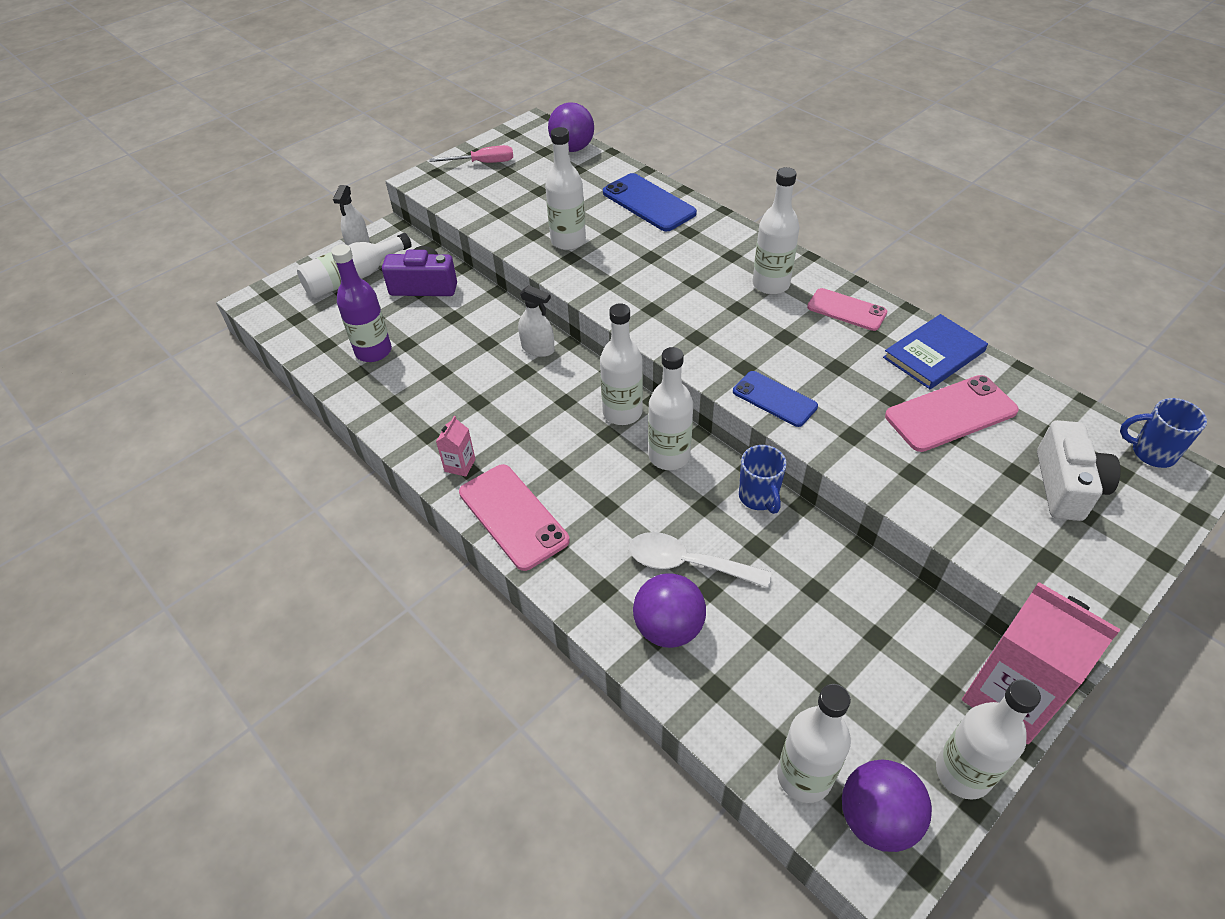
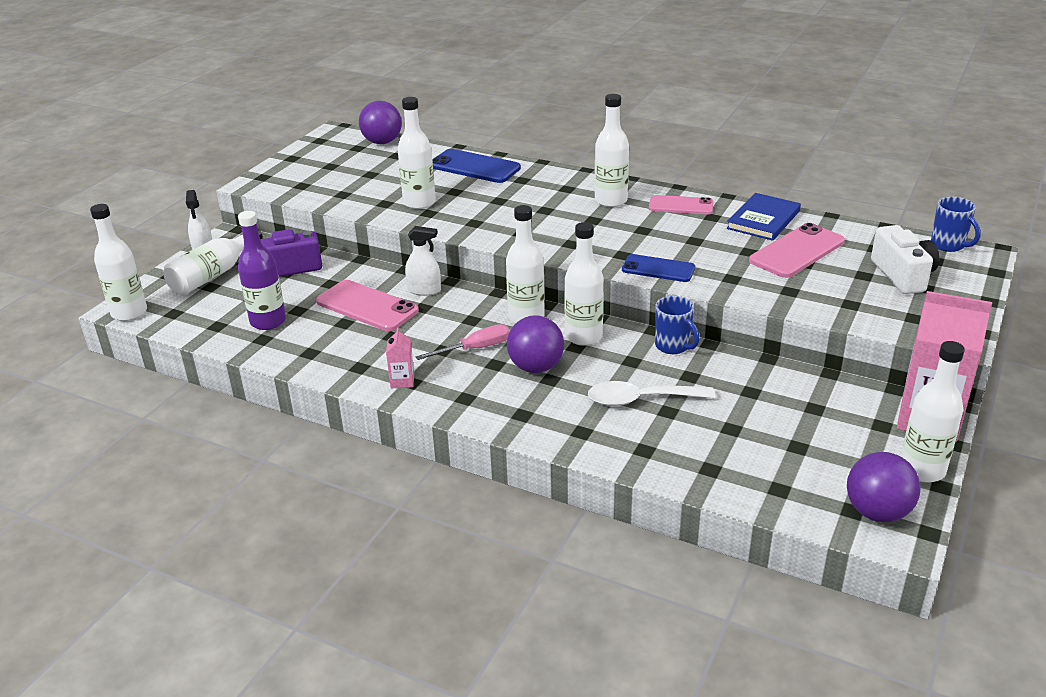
camera: 20 degrees left, 15 degrees down
pink screwdriver [429,145,513,163] -> pink screwdriver moved to [415,324,510,360]
pink phone [459,464,570,571] -> pink phone moved to [316,280,419,331]
purple ball [633,573,706,648] -> purple ball moved to [507,315,564,373]
white bottle [777,684,851,803] -> white bottle moved to [90,204,147,321]
blue mug [1120,398,1207,468] -> blue mug turned 120 degrees counterclockwise [931,197,981,252]

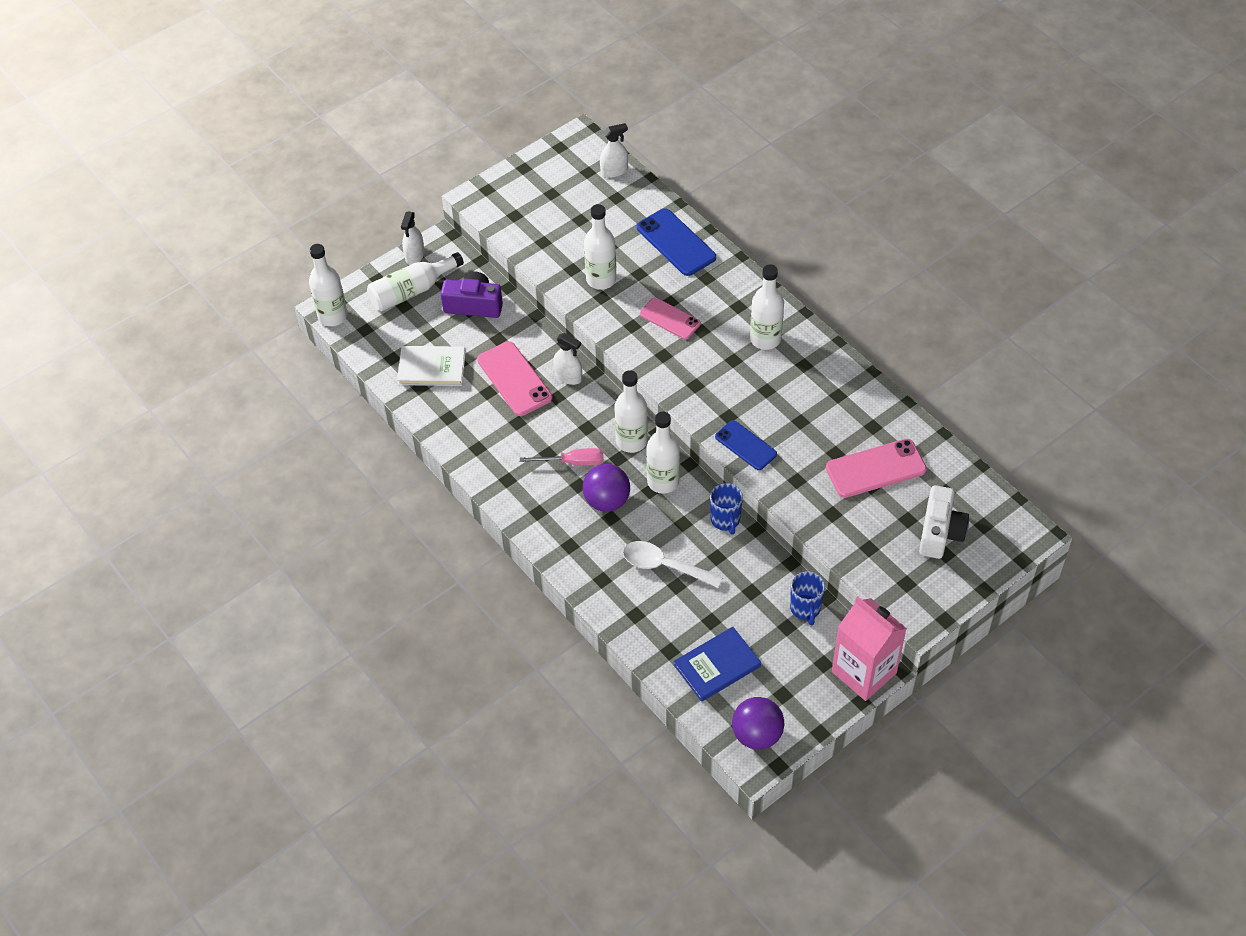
camera: 25 degrees right, 20 degrees up
purple bottle [238,211,286,330] -> white book [397,346,466,386]
purple ball [359,101,402,144] -> white spray bottle [600,123,628,178]
pink carton [386,328,414,388] -> none
pink phone [649,195,714,215] -> pink phone moved to [640,298,701,340]
blue book [727,193,801,241] -> blue book moved to [674,627,761,702]
white bottle [901,341,965,482] -> none
blue mug [931,197,981,252] -> blue mug moved to [790,572,825,625]

